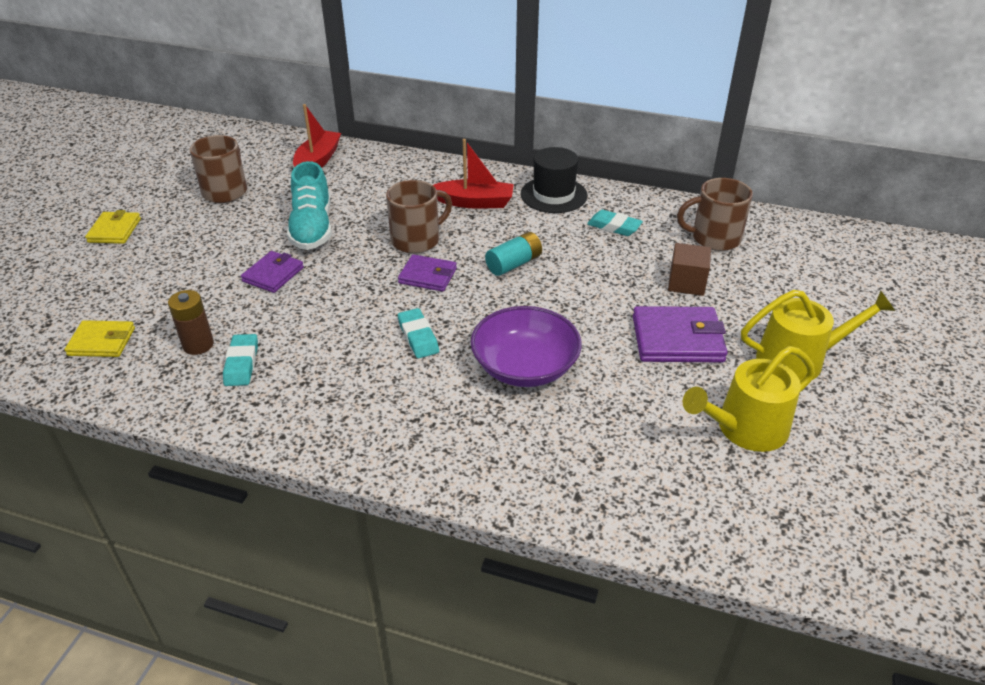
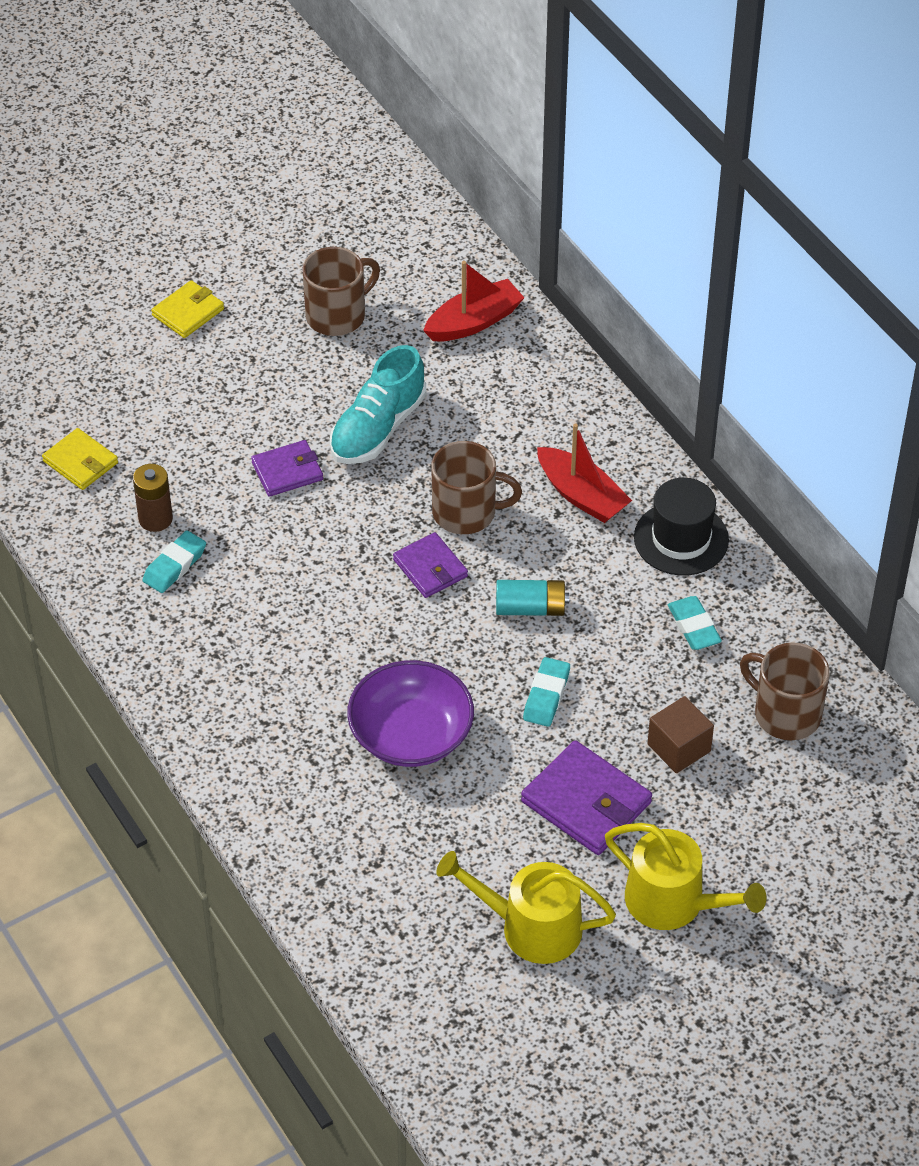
camera: 40 degrees right, 10 degrees up
turquoise eraser [398,308,439,358] -> turquoise eraser moved to [523,657,570,727]

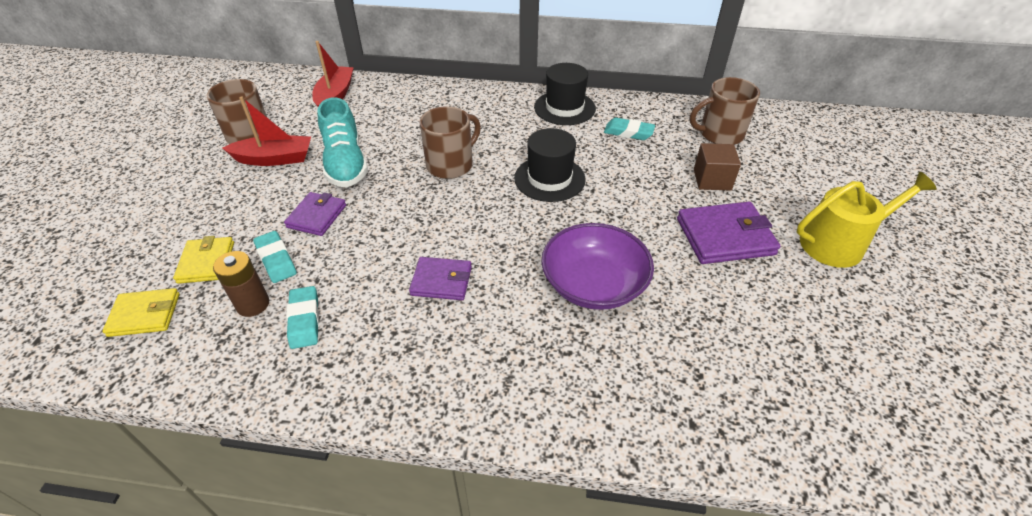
camera: 50 degrees left, 5 degrees down
yellow wallet [151,280,224,338] -> yellow wallet moved to [173,236,234,284]
purple wallet [393,532,468,598] -> purple wallet moved to [409,257,472,300]
yellow watering can [436,851,616,964] -> none
turquoise battery [496,580,569,616] -> black hat [514,128,586,202]
turquoise eraser [523,657,570,727] -> turquoise eraser moved to [253,231,297,283]
red boat [537,424,632,523] -> red boat moved to [223,96,311,166]

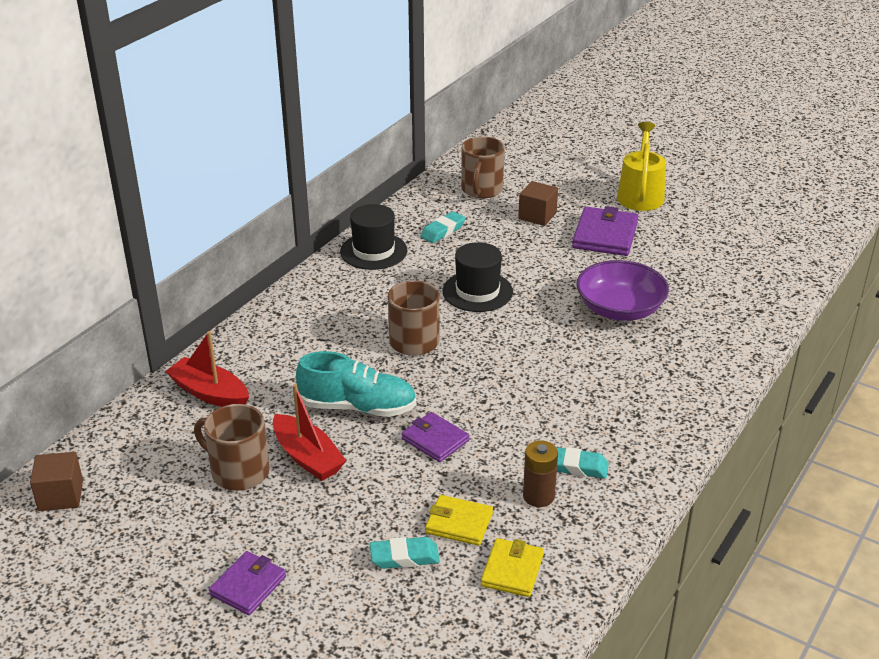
camera: 65 degrees left, 10 degrees down
red boat [223,96,311,166] -> red boat turned 120 degrees clockwise [273,384,346,481]
turquoise eraser [253,231,297,283] -> turquoise eraser moved to [369,537,440,569]
purple wallet [409,257,472,300] -> purple wallet moved to [209,551,286,615]
none -> brown cube [30,452,83,511]

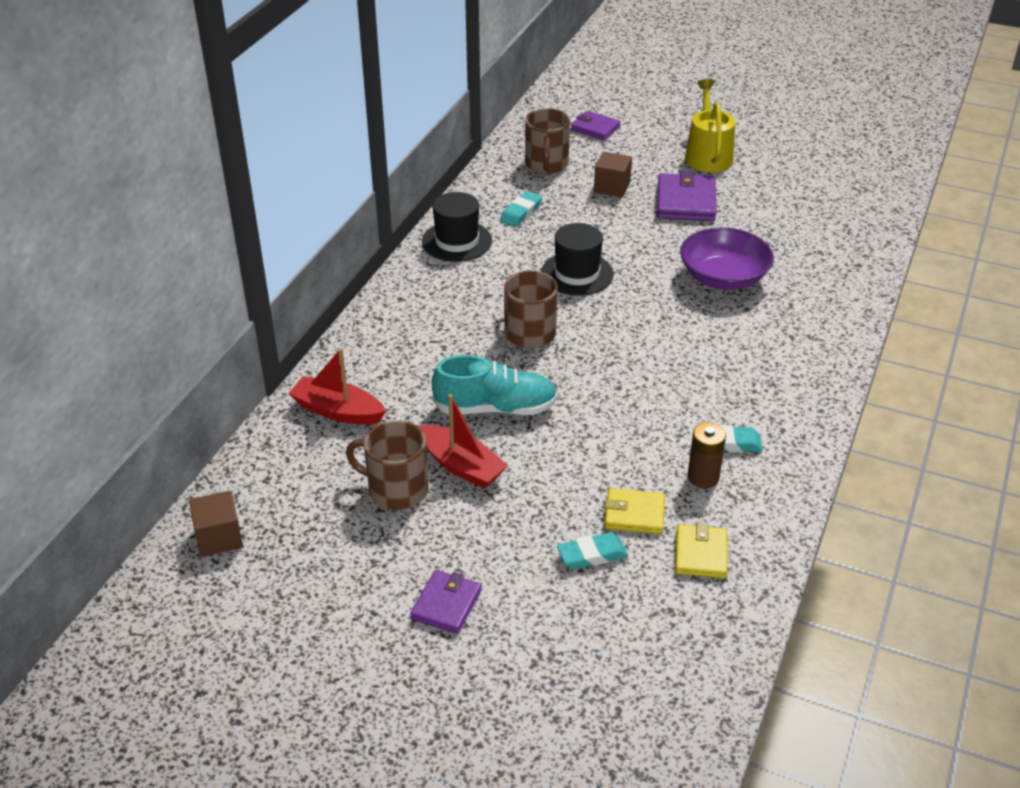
camera: 10 degrees left, 5 degrees up
purple wallet [402,412,469,462] -> purple wallet moved to [571,111,621,140]

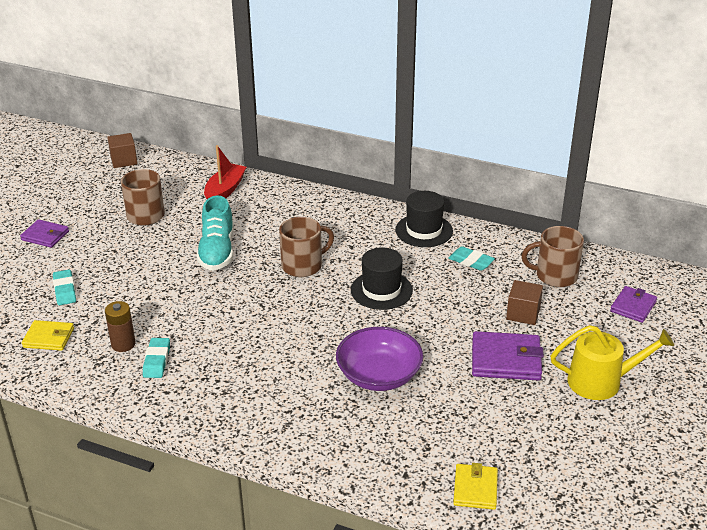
camera: 90 degrees right, 5 degrees down
red boat [419,394,508,489] -> none
yellow wallet [605,488,665,534] -> yellow wallet moved to [453,463,498,510]

